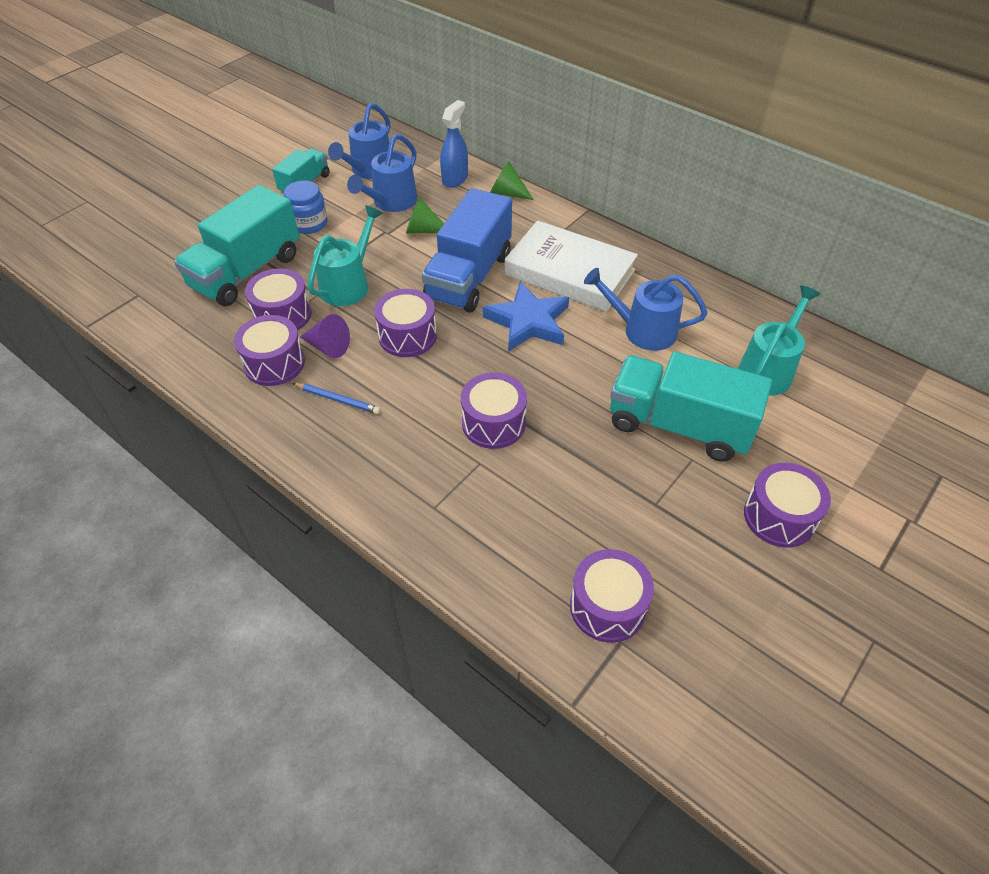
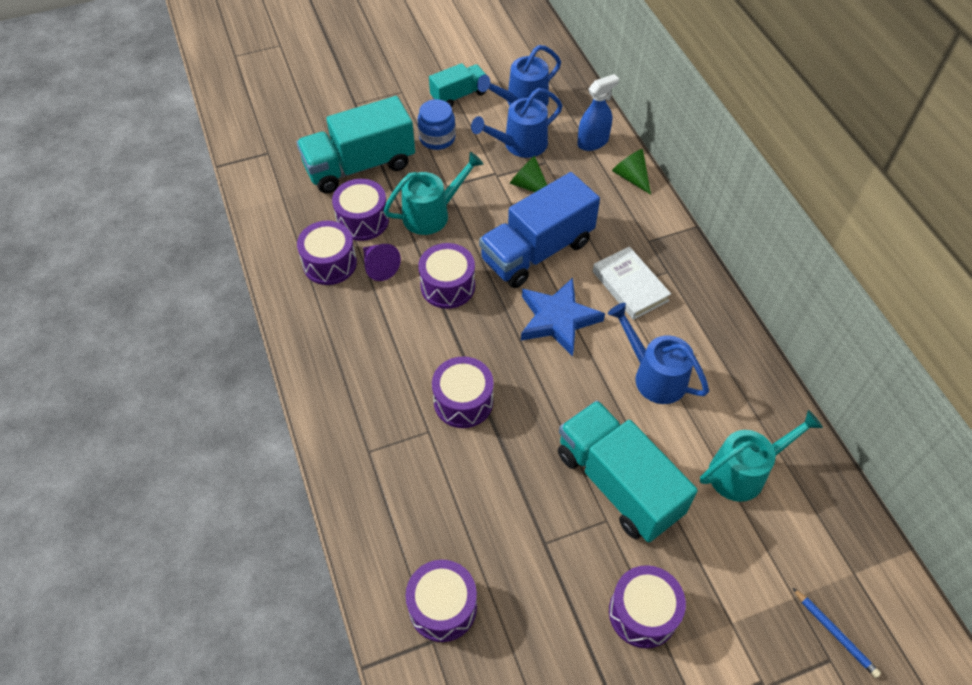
camera: 30 degrees right, 5 degrees up
blue pencil [293,383,380,414] -> blue pencil moved to [793,588,881,678]
white book [505,221,638,312] -> white book [593,246,671,320], size x0.62

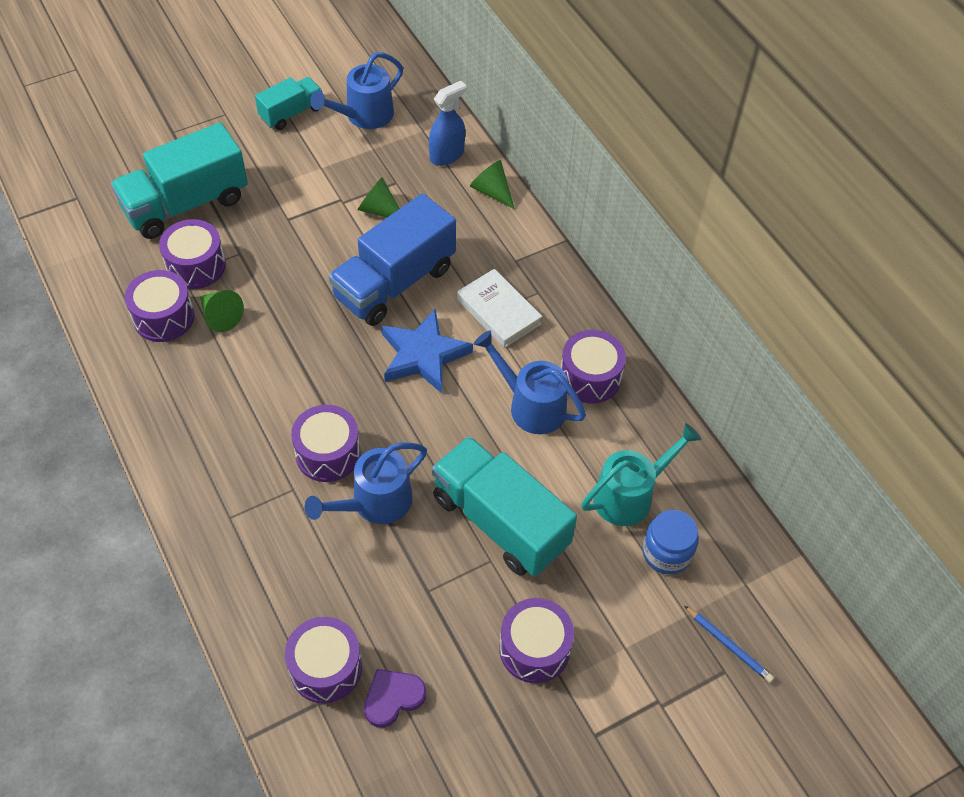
camera: 10 degrees left, 0 degrees up
purple cone [363,244,401,281] -> green cone [200,290,244,332]
turquoise watering can [384,152,483,235] -> none
blue jar [418,99,456,150] -> blue jar moved to [642,510,699,574]
purple drum [418,243,475,309] -> purple drum moved to [561,330,626,403]
blue watering can [471,88,563,158] -> blue watering can moved to [305,443,427,524]
none -> purple heart [364,669,426,728]

